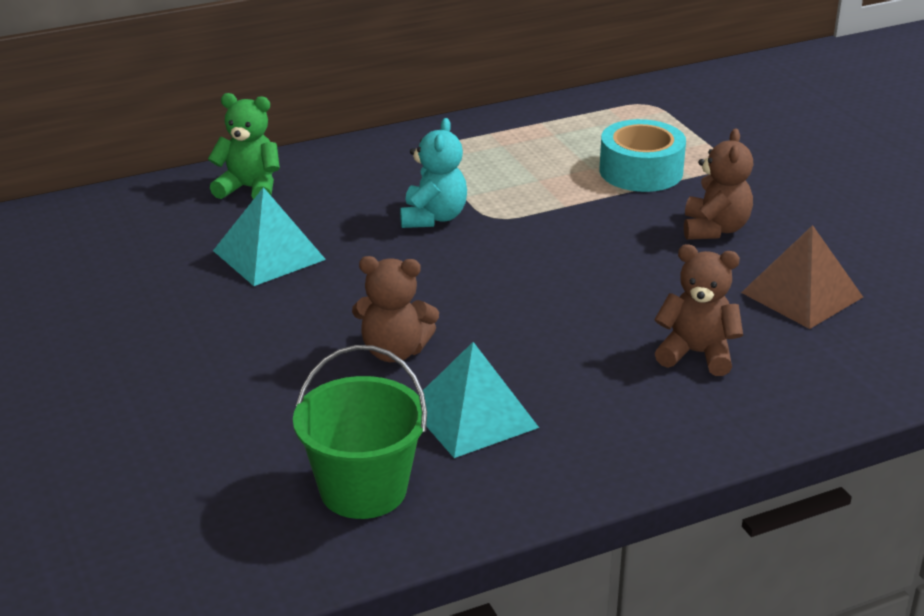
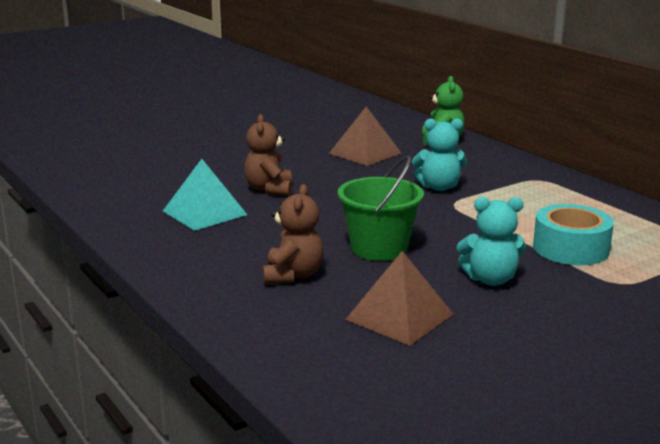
camera: 80 degrees right, 10 degrees down
turquoise pyramid [213,187,326,286] -> brown pyramid [329,107,401,166]
green bucket [293,345,427,519] -> green bucket moved to [338,156,424,261]
brown teddy bear [684,128,753,240] -> turquoise teddy bear [457,197,526,286]

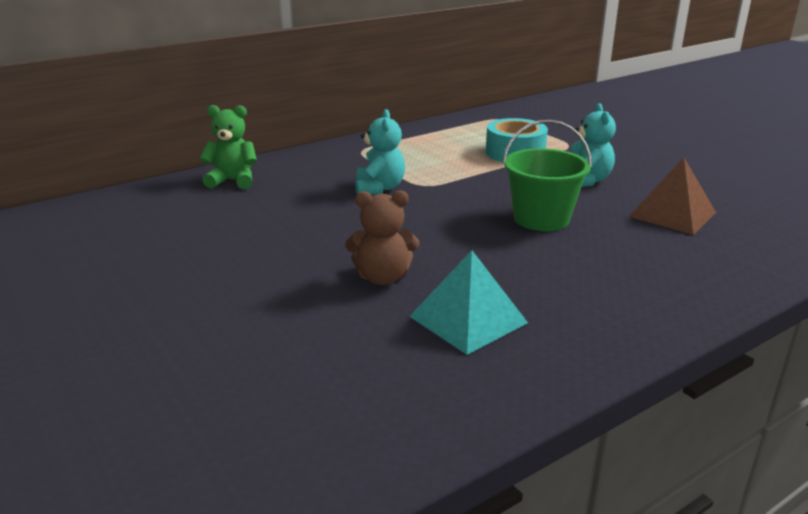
camera: 90 degrees left, 5 degrees up
brown teddy bear [263,184,323,284] -> none
brown pyramid [329,107,401,166] -> none

